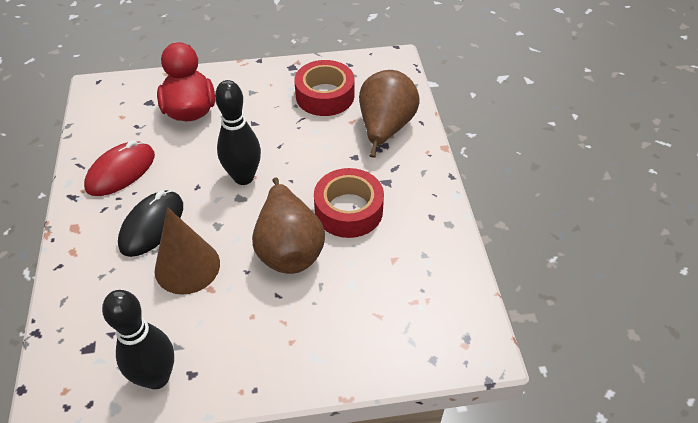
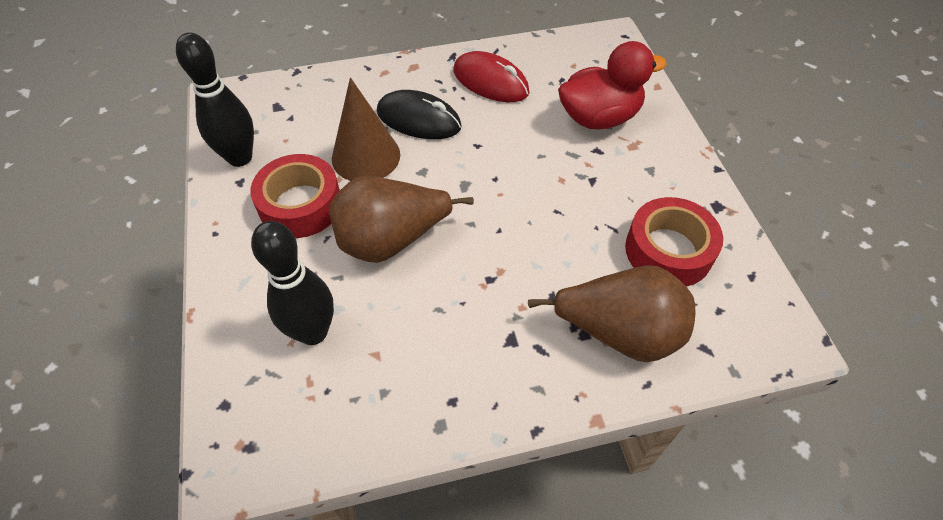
camera: 85 degrees right, 5 degrees up
black bowling pin [215,80,261,185] -> black bowling pin moved to [251,221,334,345]
red tape [314,168,384,238] -> red tape moved to [250,154,340,238]

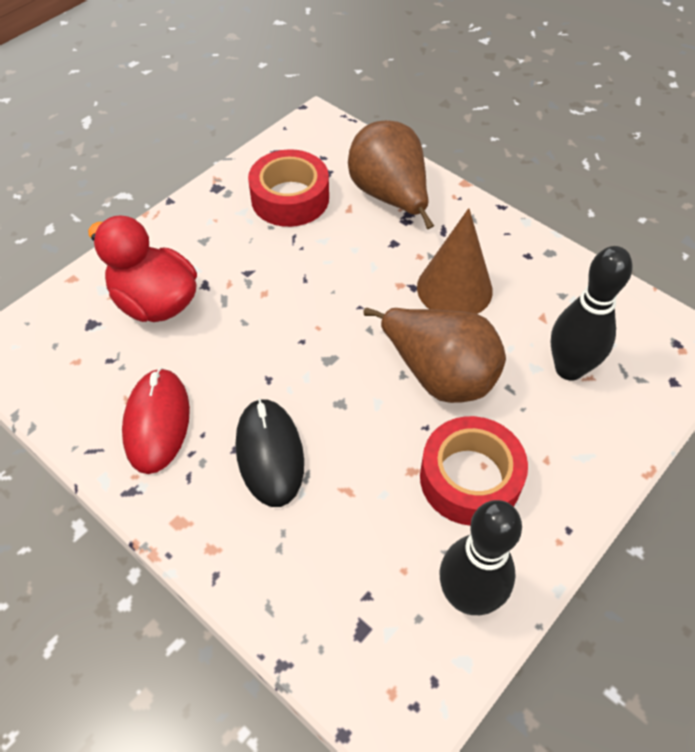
camera: 125 degrees left, 0 degrees up
brown cone [332,77,400,181] -> brown cone moved to [417,208,493,314]

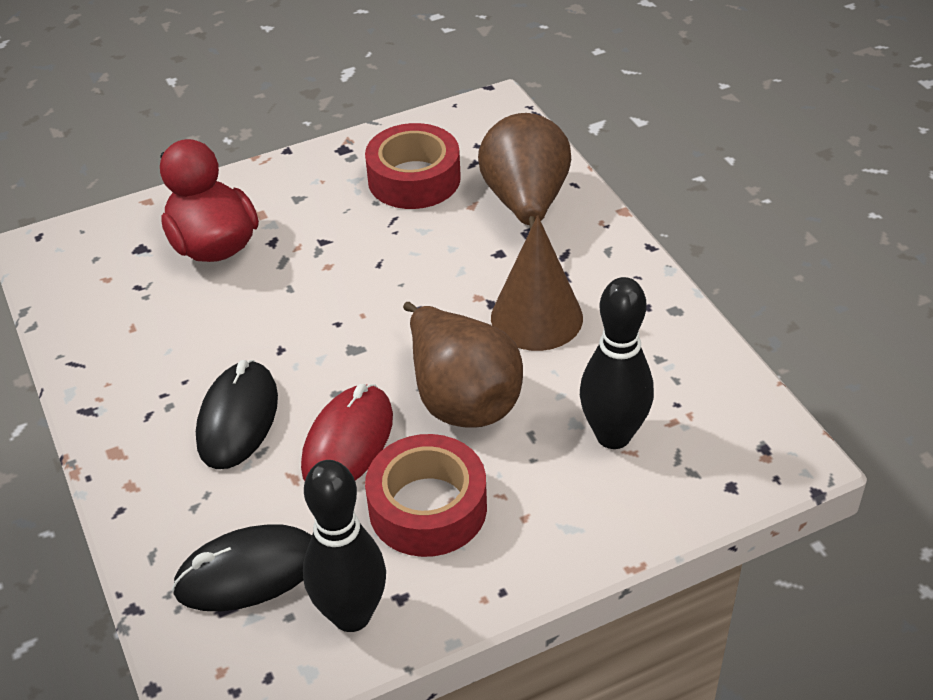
camera: 25 degrees right, 10 degrees down
red mouse [122,368,190,474] -> red mouse moved to [301,384,393,481]
none -> black mouse [172,524,312,611]

